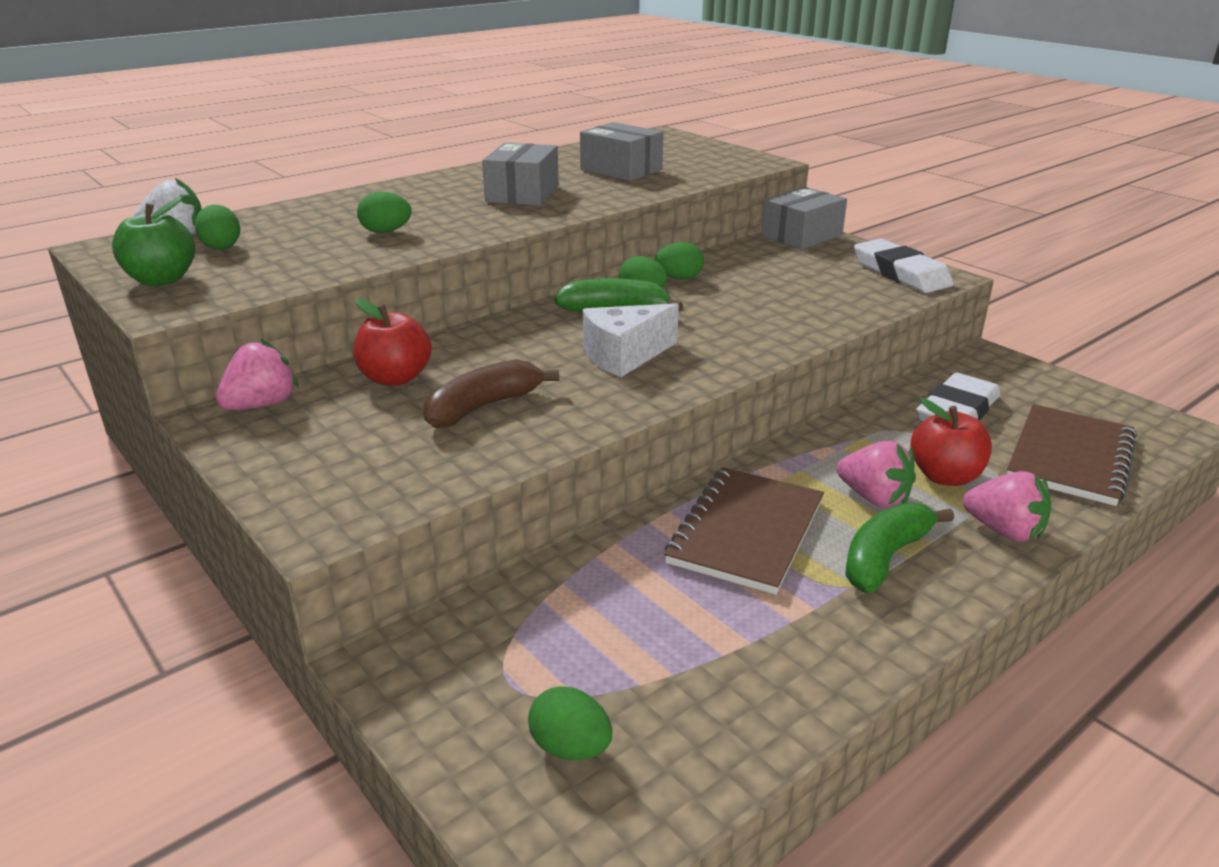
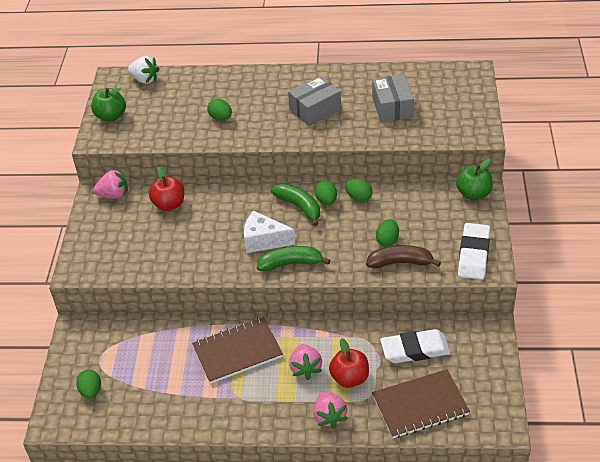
camera: 45 degrees right, 15 degrees up
green egg [195,205,240,250] -> green egg moved to [376,219,399,247]
brown banana [423,359,559,428] -> brown banana moved to [366,245,441,268]
grey box [761,187,847,249] -> green apple [456,159,493,200]
green banana [845,502,954,593] -> green banana moved to [257,246,330,271]

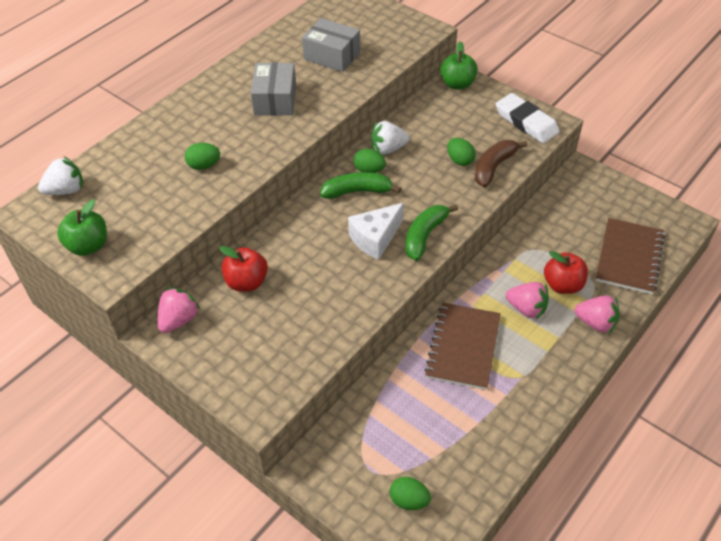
camera: 55 degrees left, 5 degrees up
green egg [345,179,372,202] -> white strawberry [371,121,410,155]
white eraser [380,329,451,363] -> none

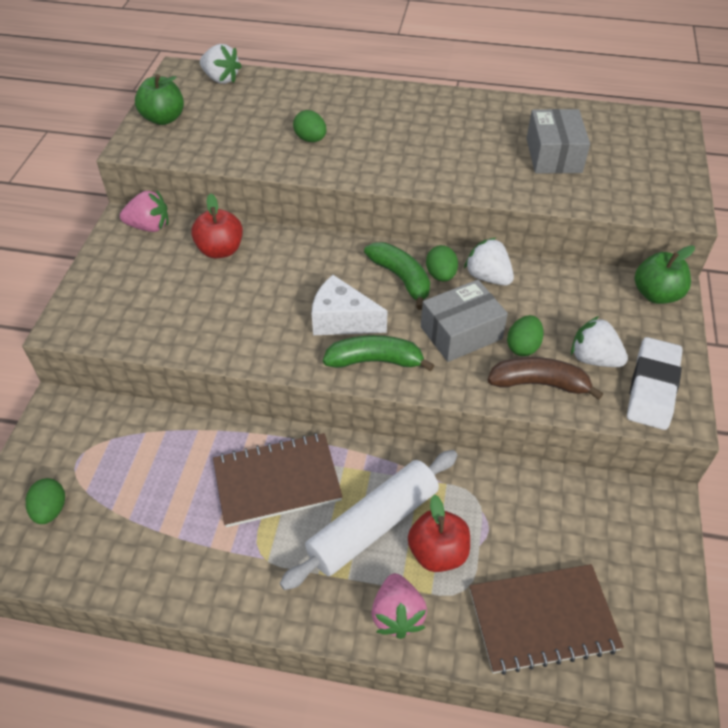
camera: 60 degrees right, 0 degrees up
grey box [251,63,296,116] -> grey box moved to [421,280,508,362]
pink strawberry [506,282,549,319] -> white rolling pin [280,450,457,590]
none -> white strawberry [571,316,628,367]

